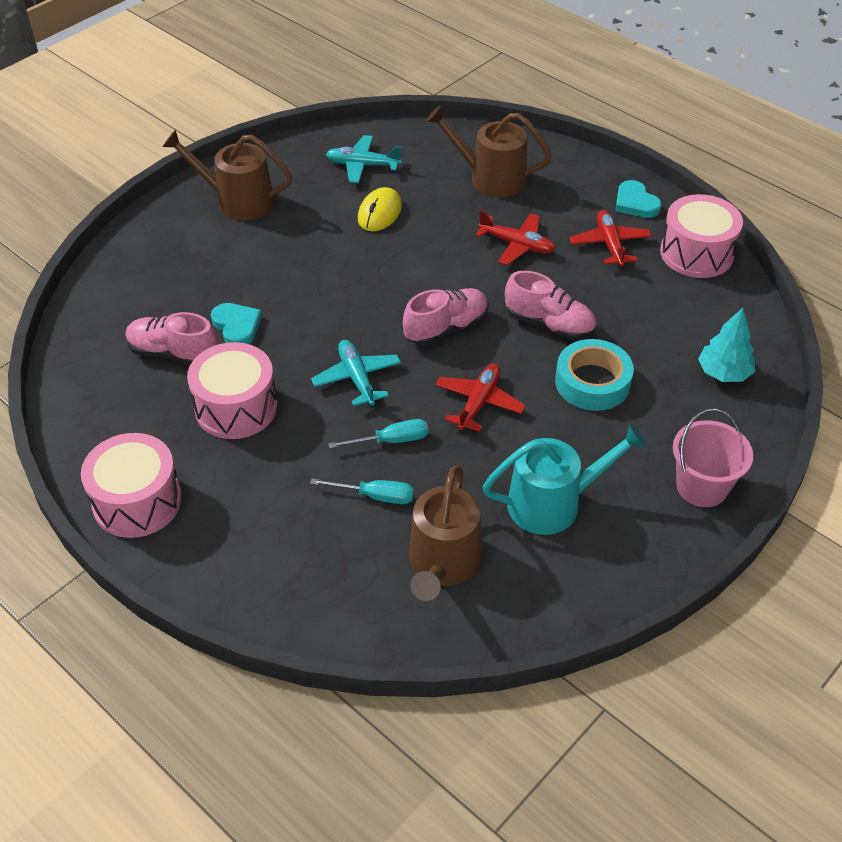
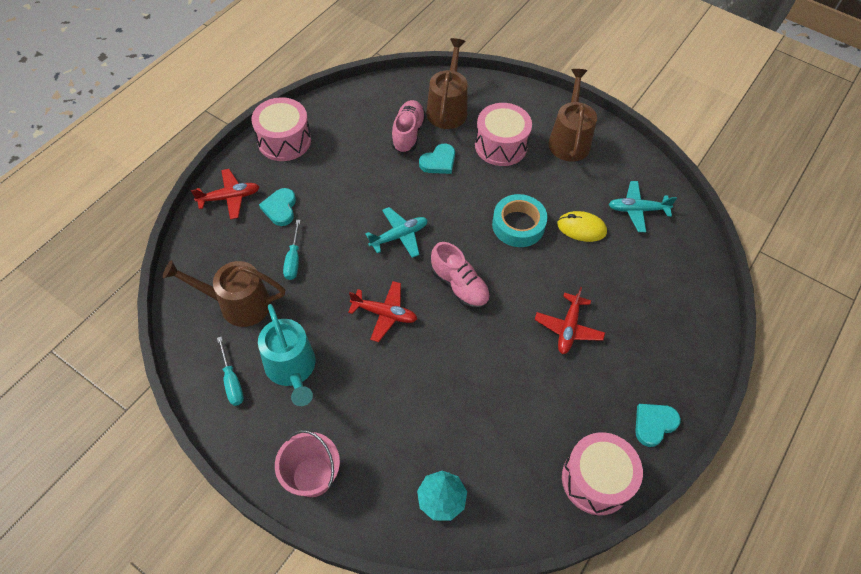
camera: 80 degrees right, 10 degrees up
pink drum [187,342,277,439] -> pink drum moved to [475,103,532,166]
turquoise plane [326,135,402,183] -> turquoise plane turned 90 degrees counterclockwise [608,181,677,232]
turquoise screwdriver [329,419,428,448] -> turquoise screwdriver moved to [217,337,244,406]
brown watering can [426,106,552,197] -> brown watering can moved to [426,38,468,129]
pink shoe [505,271,596,340] -> none
turquoise tape [555,339,634,411] -> turquoise tape moved to [492,194,547,247]
red plane [570,210,652,267] -> red plane moved to [191,169,259,220]
none -> turquoise heart [259,188,296,226]

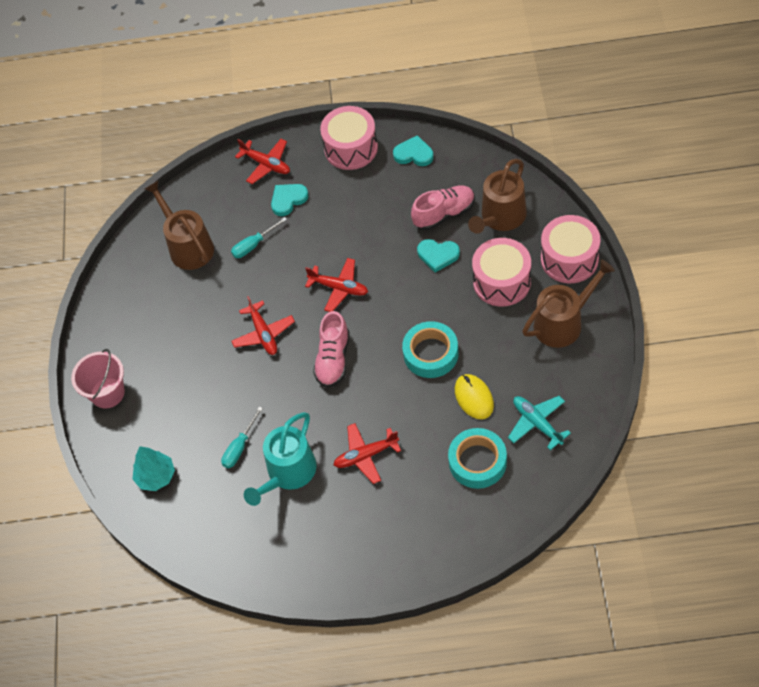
camera: 60 degrees right, 0 degrees up
turquoise screwdriver [217,337,244,406] -> turquoise screwdriver moved to [221,407,263,468]
turquoise watering can [258,304,315,406] -> turquoise watering can moved to [244,412,317,506]
turquoise plane [365,207,428,258] -> red plane [305,258,368,312]
brown watering can [426,38,468,129] -> brown watering can turned 150 degrees clockwise [468,159,527,234]
pink drum [562,432,643,515] -> pink drum moved to [541,215,601,283]
turquoise heart [635,404,681,447] -> turquoise heart moved to [393,135,434,166]
none -> turquoise tape [448,428,507,489]

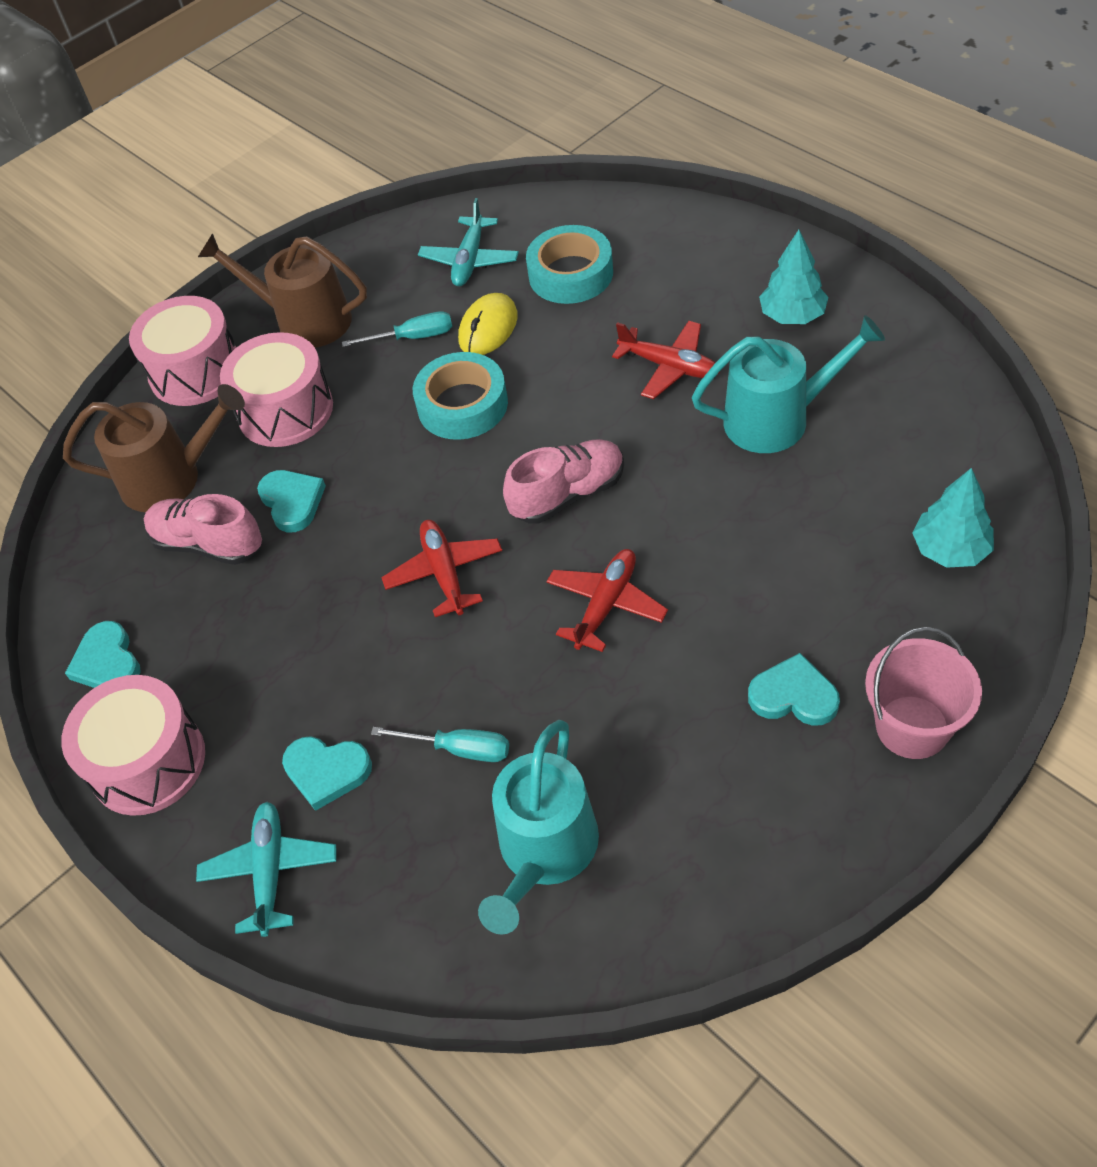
camera: 130 degrees left, 5 degrees down
brown watering can [145,181,214,270] -> turquoise watering can [478,720,599,935]
turquoise screwdriver [221,407,263,468] -> turquoise screwdriver moved to [342,311,452,347]
red plane [235,139,290,184] -> turquoise plane [196,802,337,937]
none -> turquoise heart [748,653,840,726]
none -> turquoise tree [759,230,829,324]

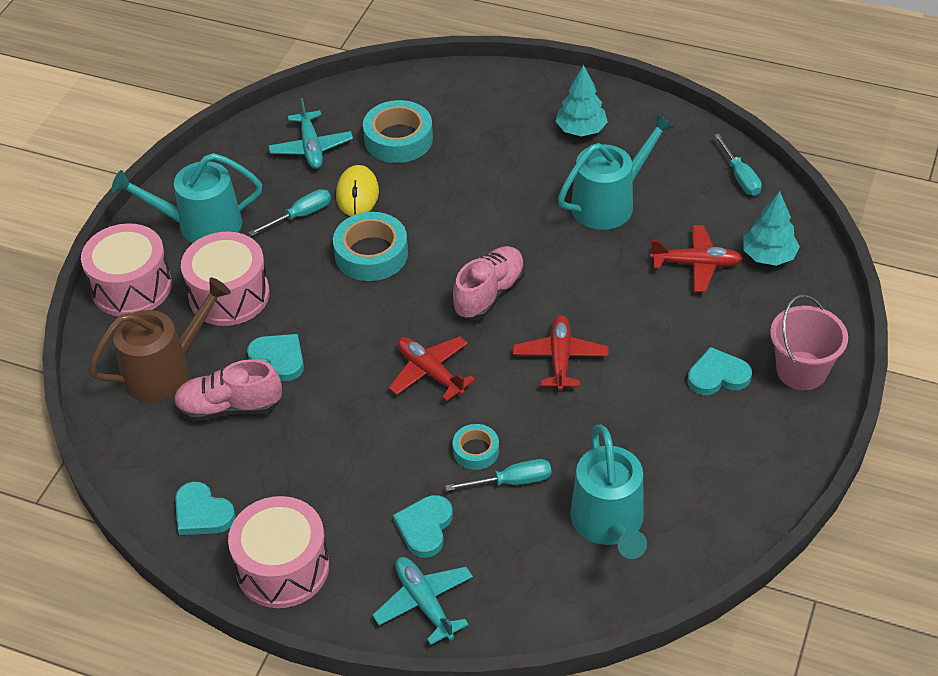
camera: 30 degrees left, 5 degrees down
brown watering can [198,233,367,348] -> turquoise watering can [112,153,262,244]
turquoise heart [282,736,372,811] -> turquoise heart turned 120 degrees clockwise [393,495,453,558]
red plane [612,321,720,399] -> red plane moved to [650,225,743,292]
none -> turquoise tape [453,424,499,470]
none -> turquoise screwdriver [714,133,762,196]

